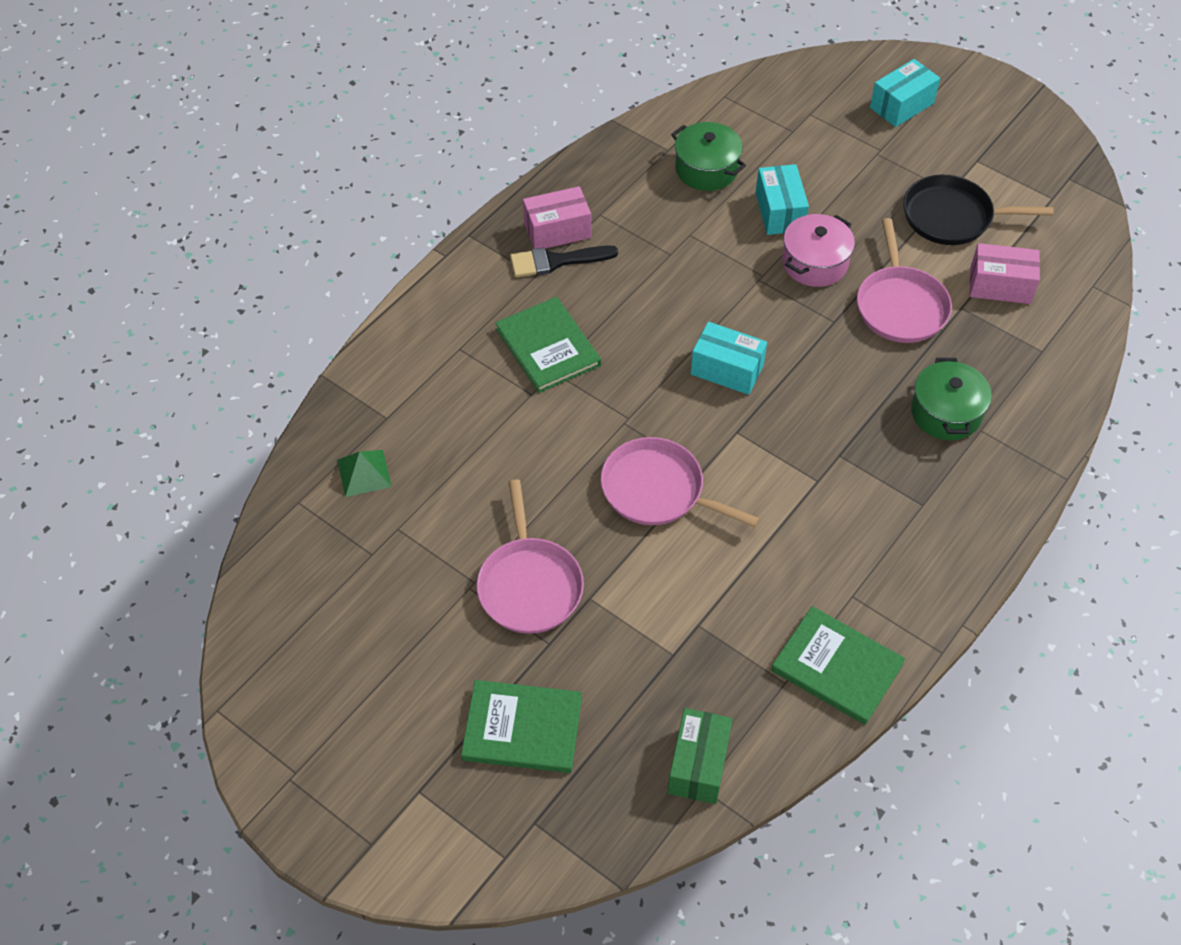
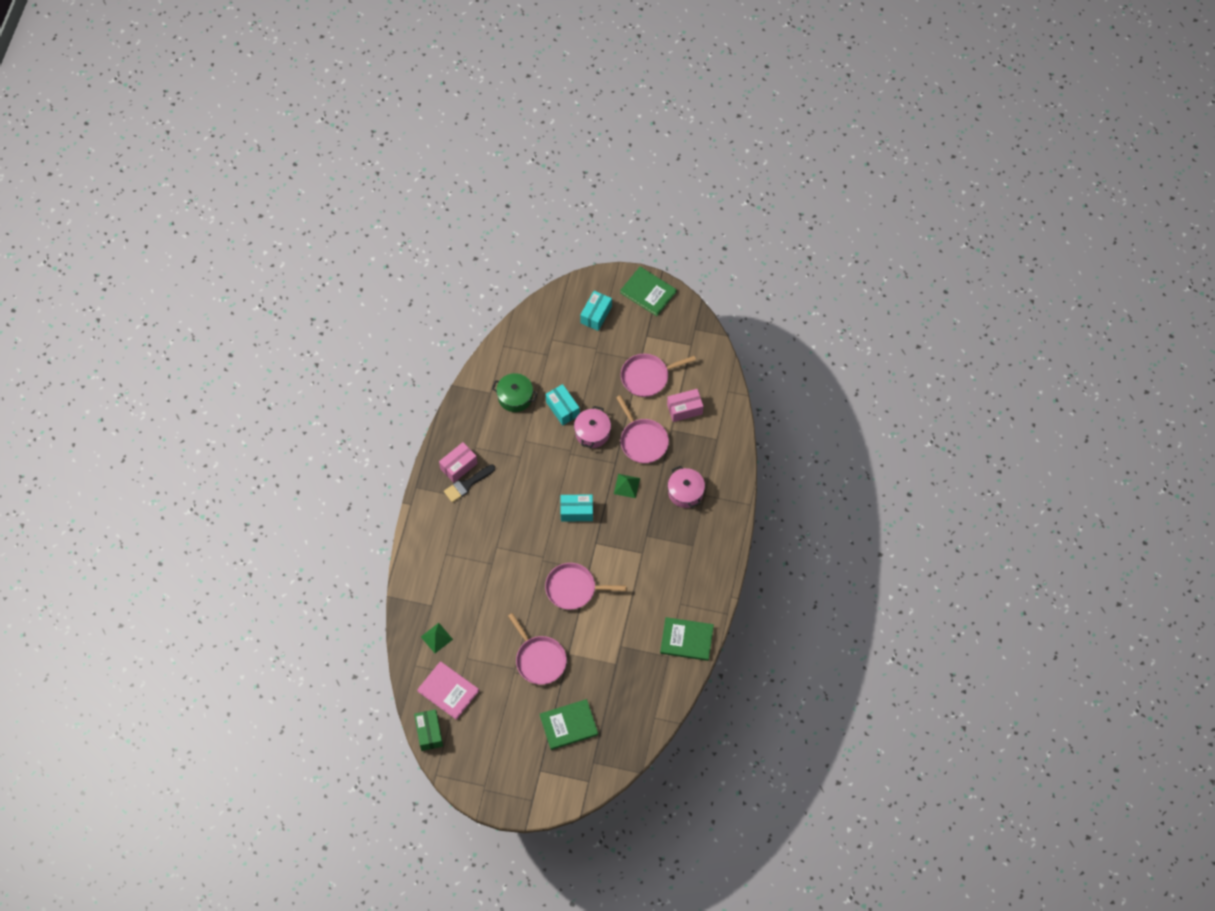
camera: 25 degrees left, 10 degrees up
green book [495,297,601,393] -> green book moved to [620,267,677,316]
green box [668,708,733,804] -> green box moved to [414,709,443,751]
black pan [903,175,1054,245] -> pink pan [621,354,696,397]
green pot [911,358,992,440] -> pink pot [668,466,705,508]
none -> pink book [417,661,479,720]
none -> green pyramid [614,474,640,498]

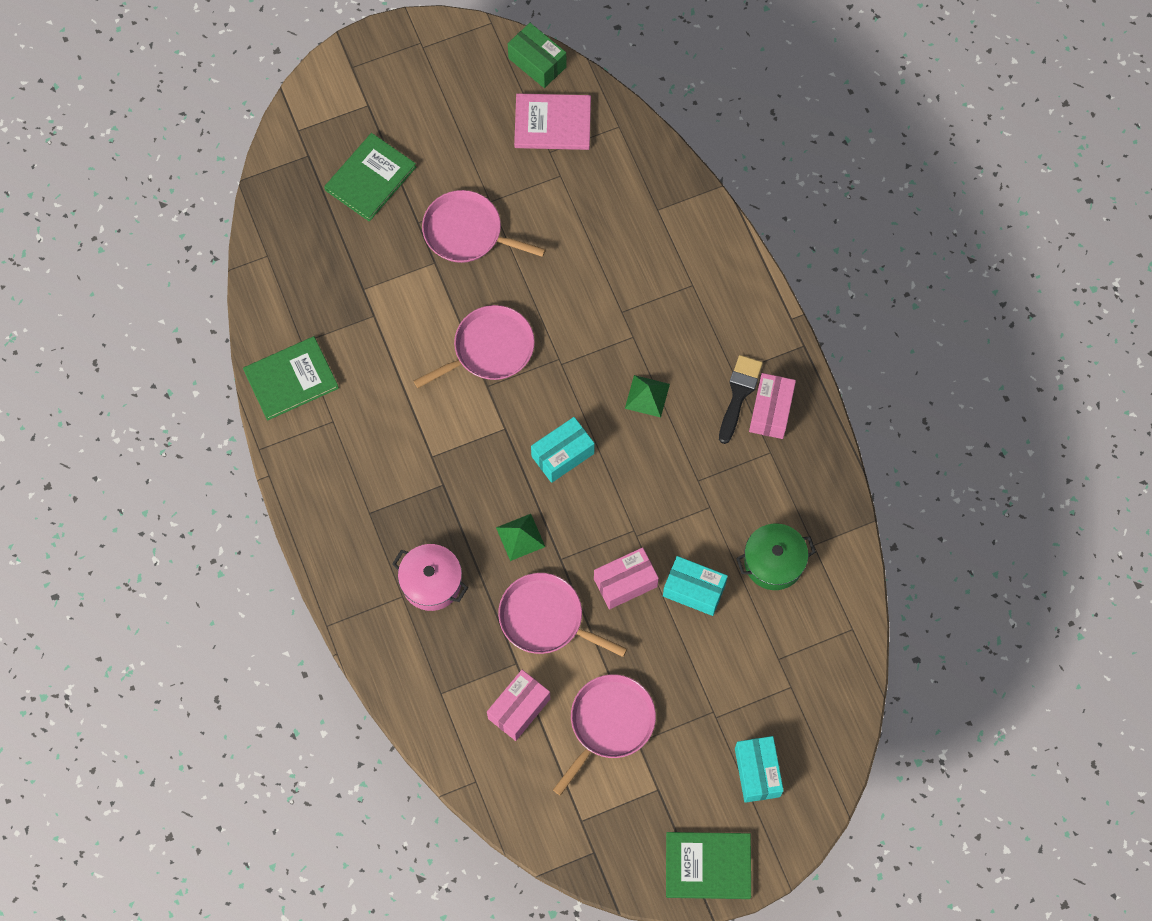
camera: 145 degrees right, 5 degrees up
green pyramid [421,623,453,653] -> green pyramid moved to [625,375,670,418]
pink pot [574,406,611,448] -> pink box [594,547,659,609]

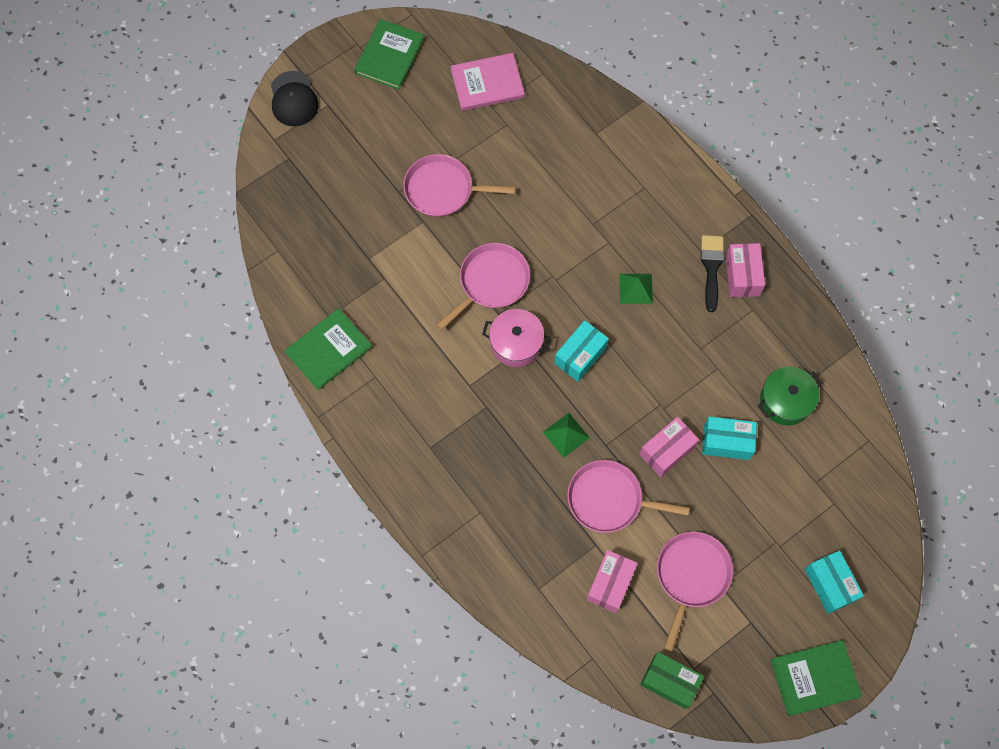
camera: 15 degrees left, 0 degrees up
green book [324,133,416,222] -> green book moved to [354,19,425,89]
pink pot [392,544,468,611] -> pink pot moved to [482,309,551,367]
green box [508,23,566,88] -> green box moved to [640,652,704,709]
none -> black cap [271,71,319,126]

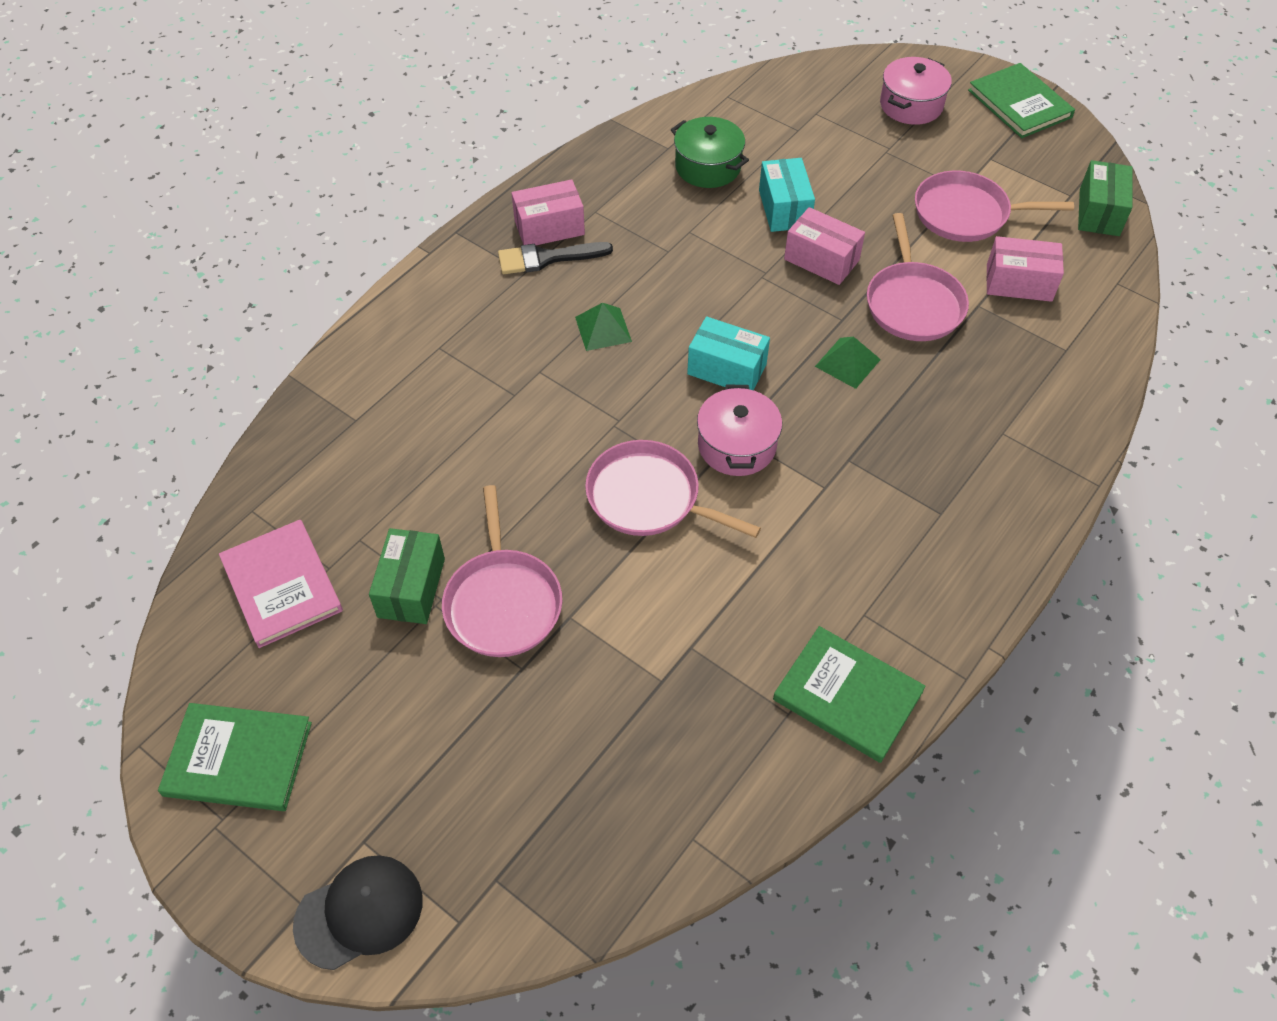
camera: 105 degrees left, 15 degrees down
turquoise box [805,550,864,614] -> pink pot [880,57,952,125]
none -> green box [369,528,445,624]

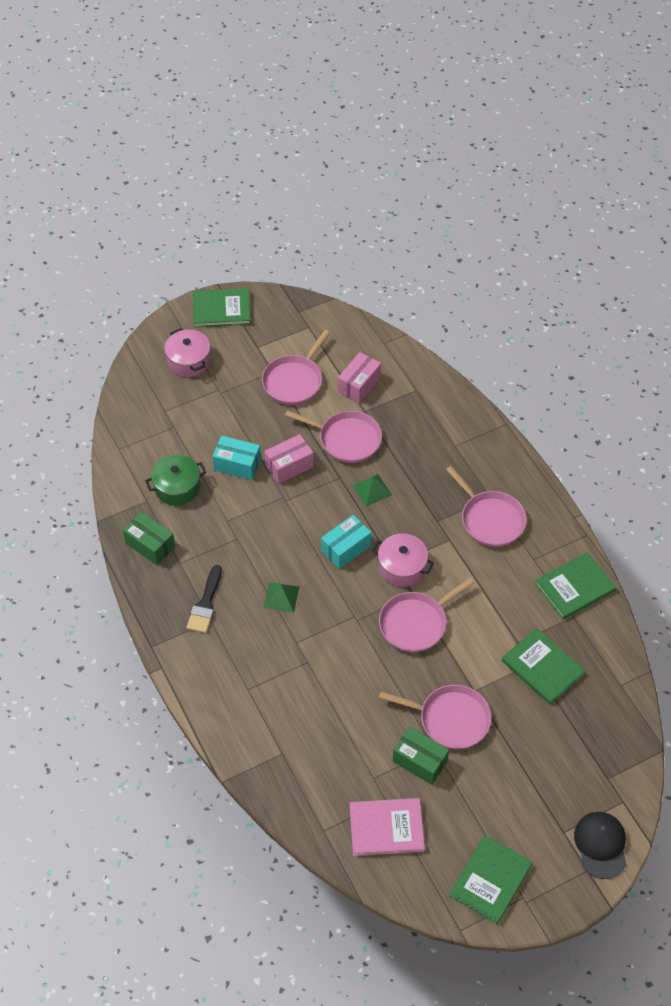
camera: 65 degrees left, 0 degrees up
pink box [512,179,585,245] -> none
green box [1078,160,1133,236] -> green box moved to [123,512,175,565]
none -> pink pan [446,466,527,547]
none -> green book [502,628,585,704]

